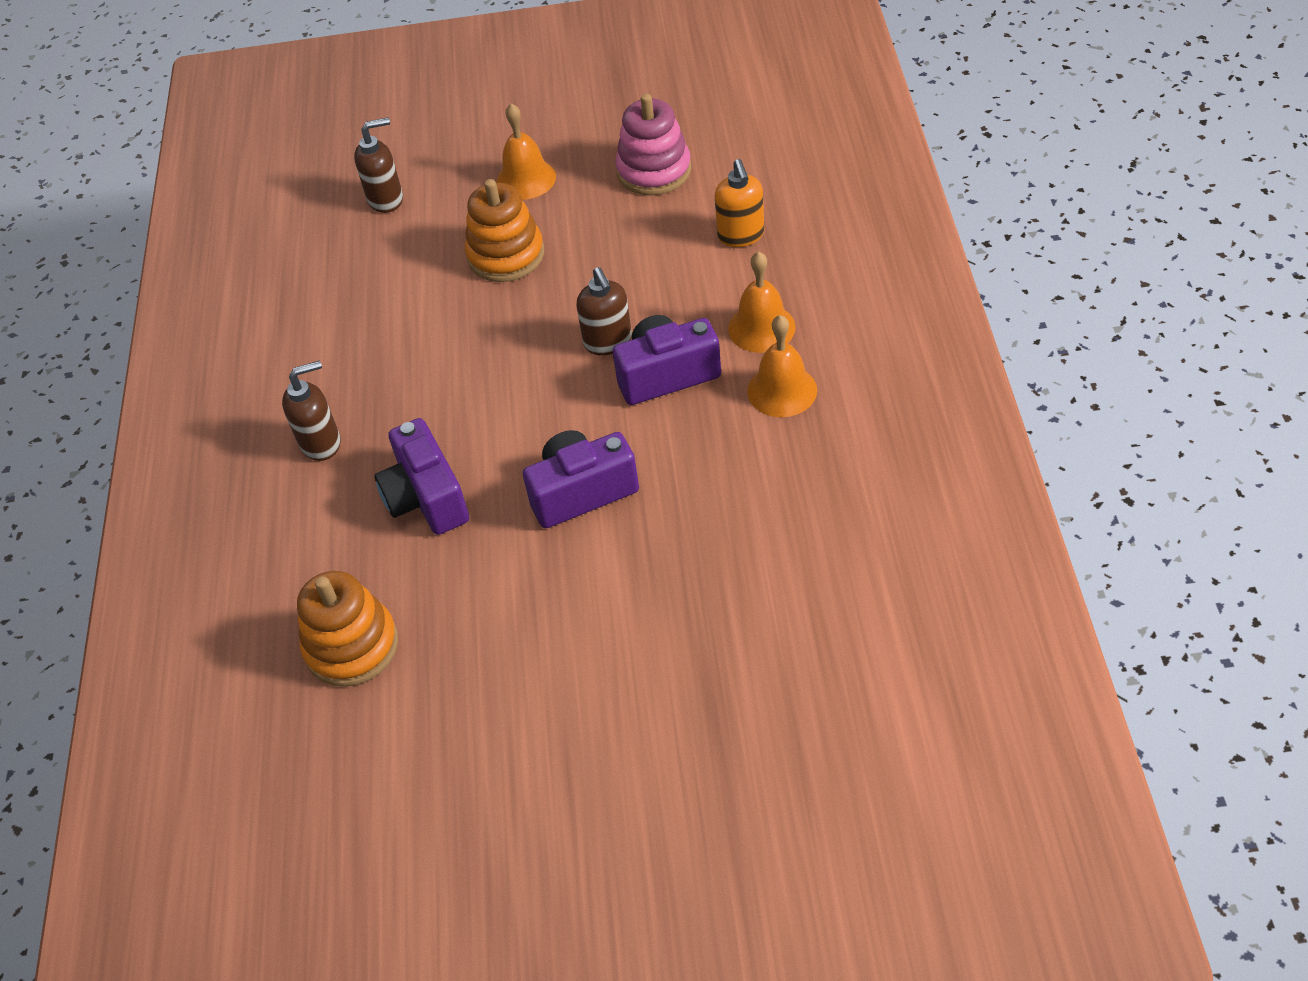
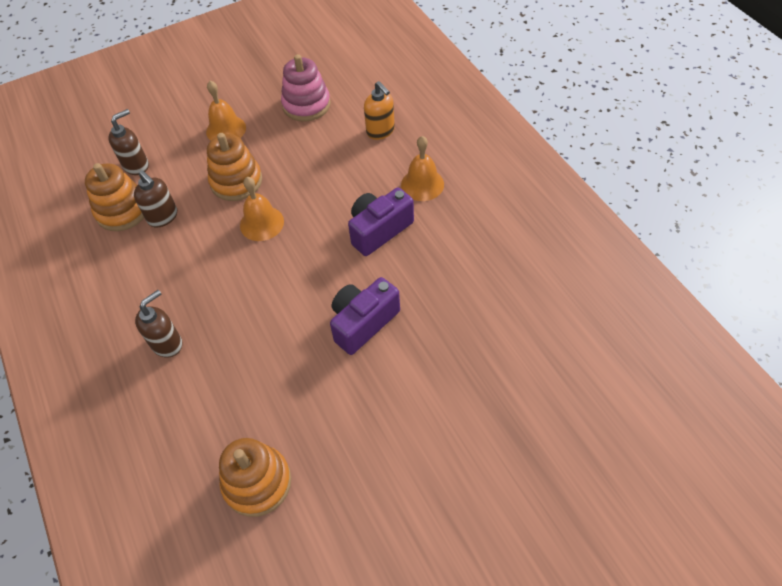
camera: 25 degrees left, 5 degrees up
purple camera [374,418,469,535] -> none
brown soap dispenser [576,267,632,355] -> brown soap dispenser moved to [134,170,177,228]
orange bell [747,315,817,417] -> orange bell moved to [240,177,284,241]
none -> orange stacking toy [85,163,144,231]

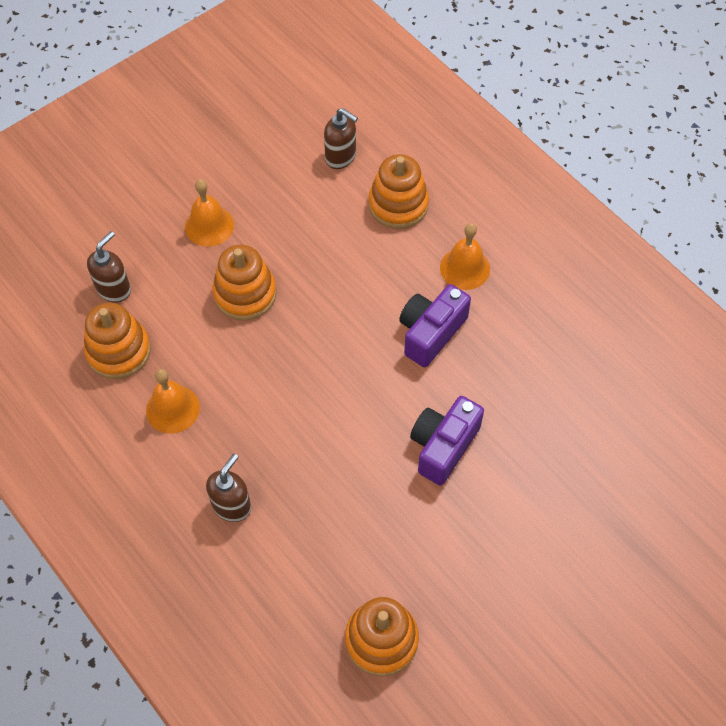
camera: 15 degrees left, 5 degrees up
brown soap dispenser [134,170,177,228] -> brown soap dispenser moved to [324,108,358,169]
orange bell [240,177,284,241] -> orange bell moved to [146,369,200,434]
pink stacking toy [281,54,331,122] -> none
orange soap dispenser [364,81,395,140] -> orange stacking toy [368,154,429,229]

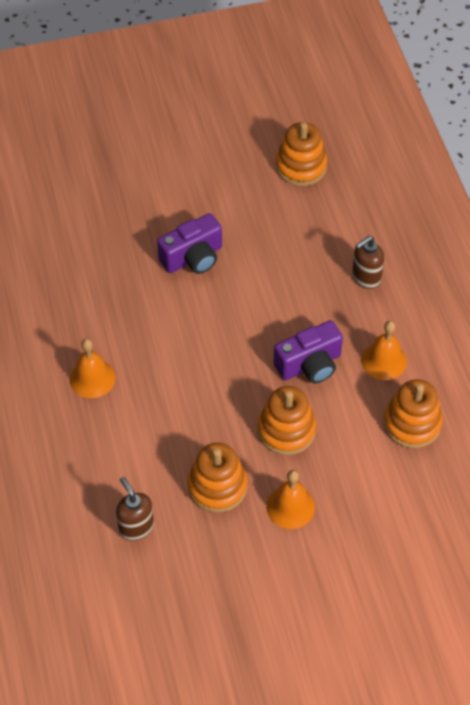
camera: 155 degrees left, 5 degrees down
brown soap dispenser [87,231,131,303] -> none
orange stacking toy [368,154,429,229] -> orange stacking toy moved to [188,443,248,513]
purple camera [399,284,471,367] -> purple camera moved to [273,320,343,383]

